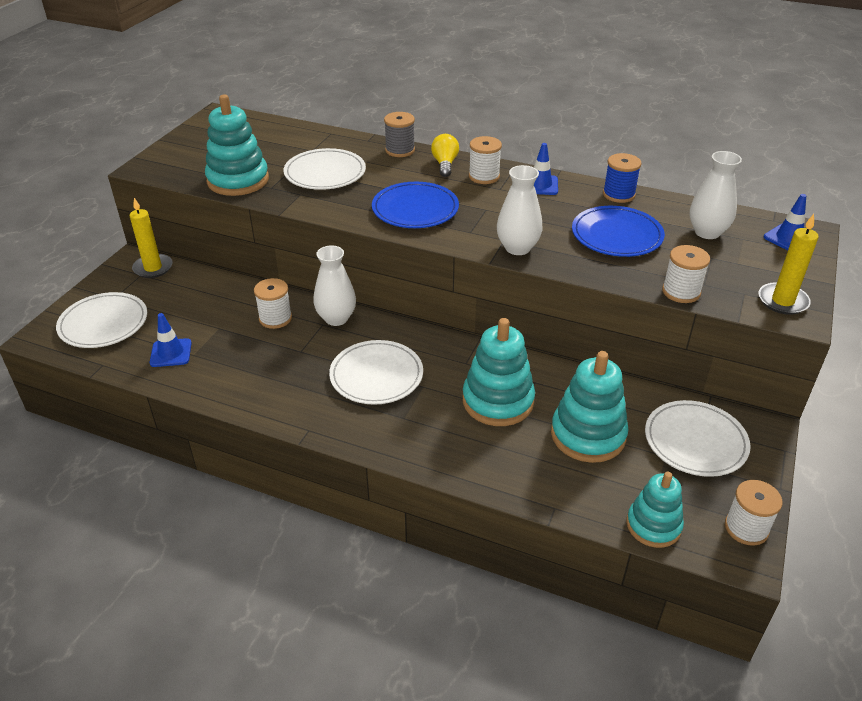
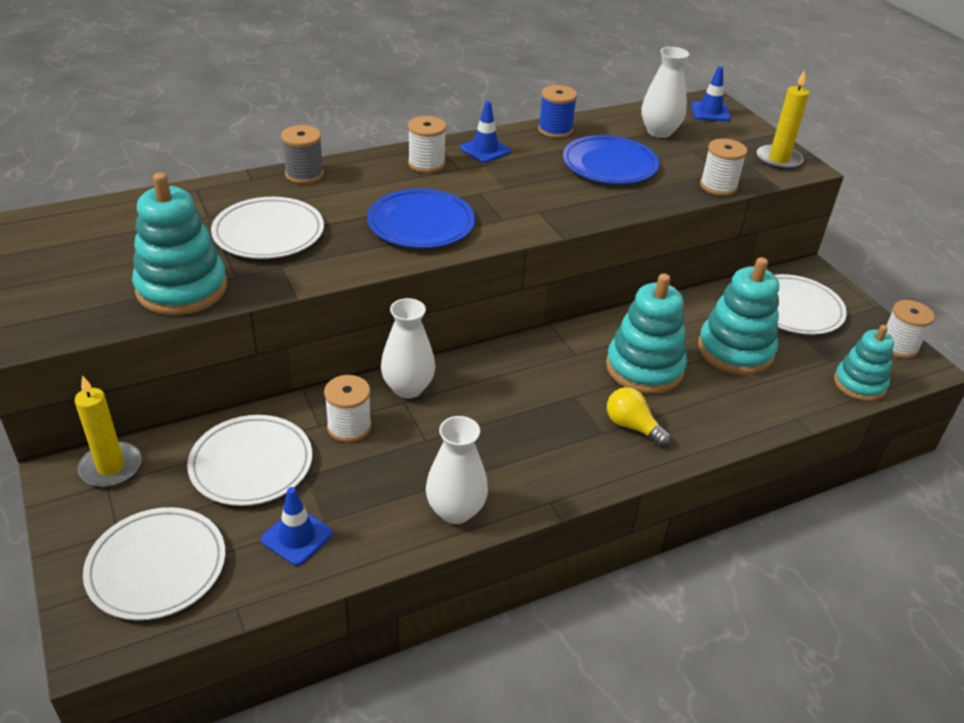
camera: 50 degrees left, 0 degrees up
white plate [329,340,423,405] -> white plate moved to [187,415,312,506]
yellow light bulb [431,134,459,177] -> yellow light bulb moved to [607,387,671,447]
white vase [497,165,543,255] -> white vase moved to [426,416,488,524]

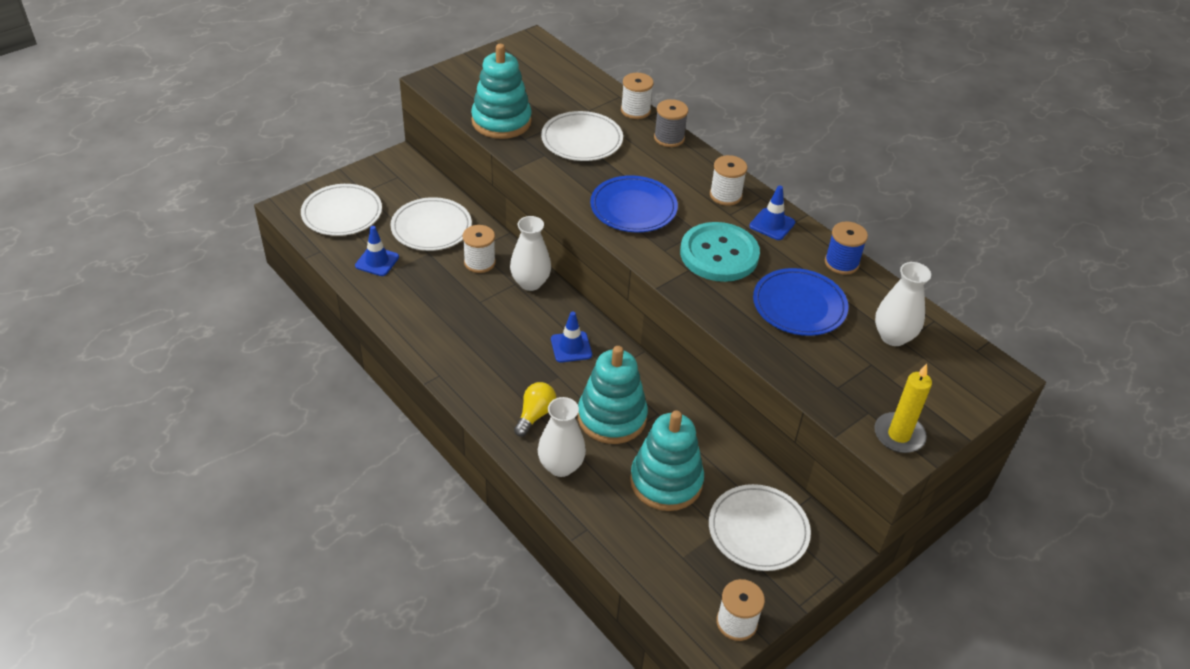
camera: 75 degrees right, 5 degrees up
yellow candle [74,375,142,487] -> none
white vase [426,416,488,524] -> white vase moved to [538,397,586,477]
blue traffic cone [691,66,731,121] -> blue traffic cone moved to [551,312,592,363]
white spool [700,138,747,196] -> white spool moved to [621,73,653,119]
turquoise stacking toy [834,325,894,401] -> none
none -> turquoise button [680,222,760,282]

